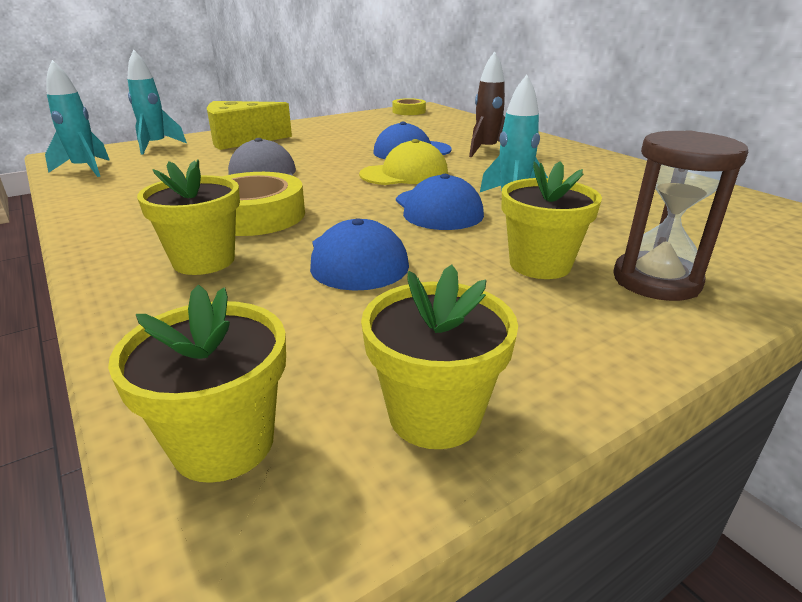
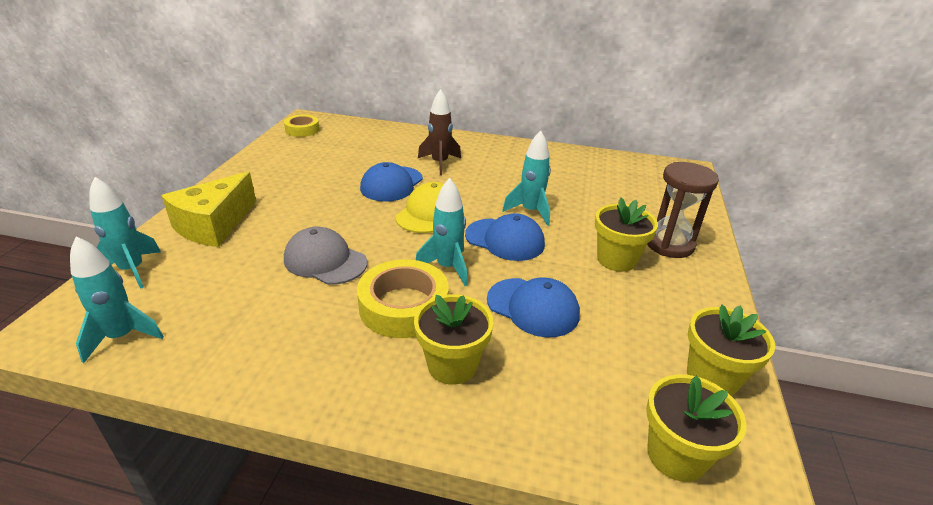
camera: 45 degrees left, 5 degrees up
none -> turquoise rocket [416,178,467,286]

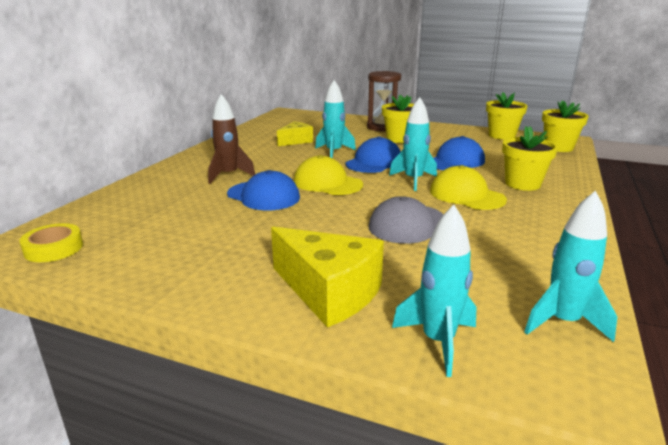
camera: 80 degrees left, 10 degrees down
yellow tape [357,259,449,338] -> yellow cap [430,165,507,210]
none -> yellow cheese [277,121,313,146]

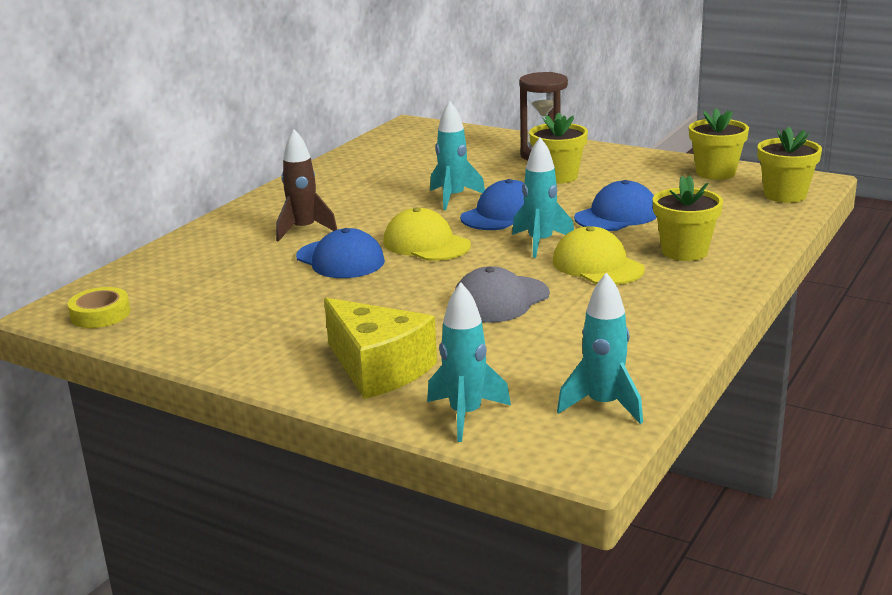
camera: 10 degrees right, 0 degrees up
yellow cheese [277,121,313,146] -> none

